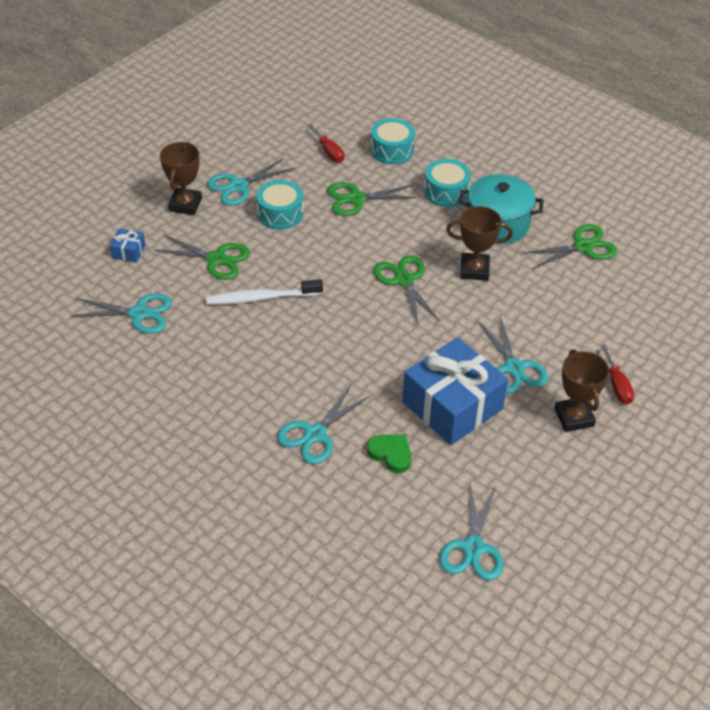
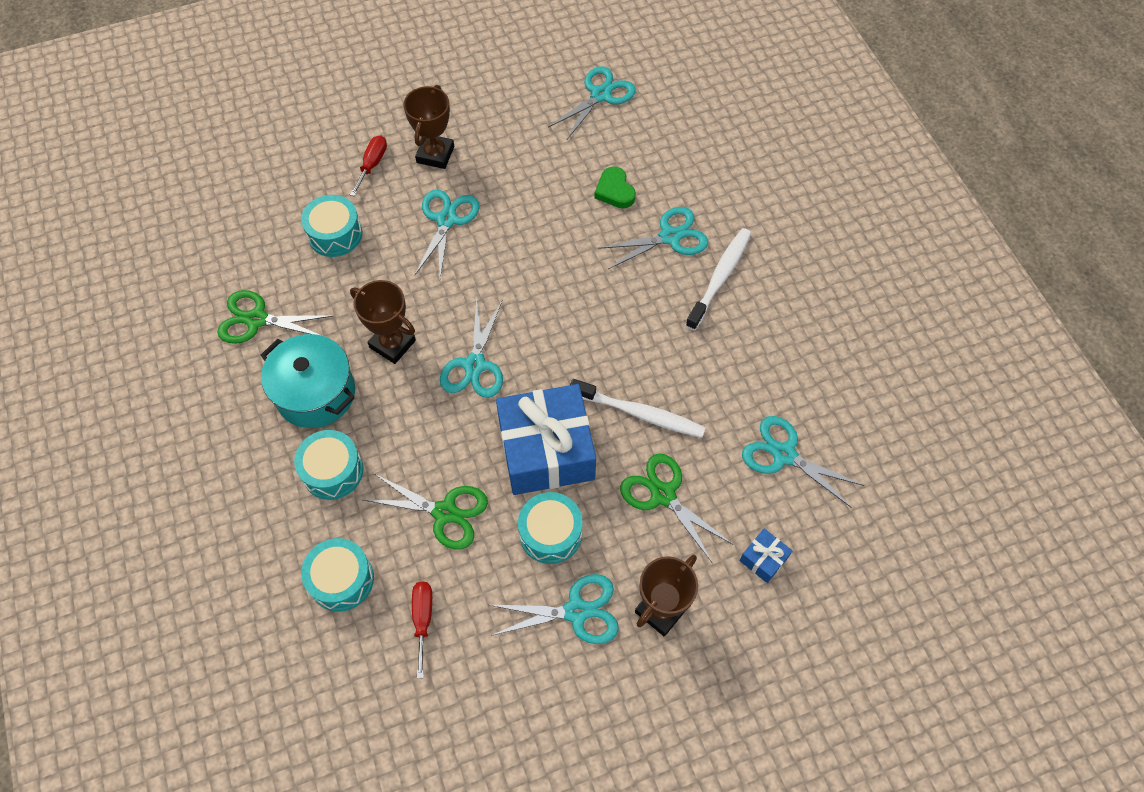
camera: 150 degrees left, 15 degrees up
green scissors [373,255,440,327] -> turquoise scissors [440,297,503,398]
blue gift [402,337,508,445] -> blue gift moved to [496,384,596,495]
none -> turquoise drum [301,195,362,257]
none -> white toothbrush [685,228,751,331]

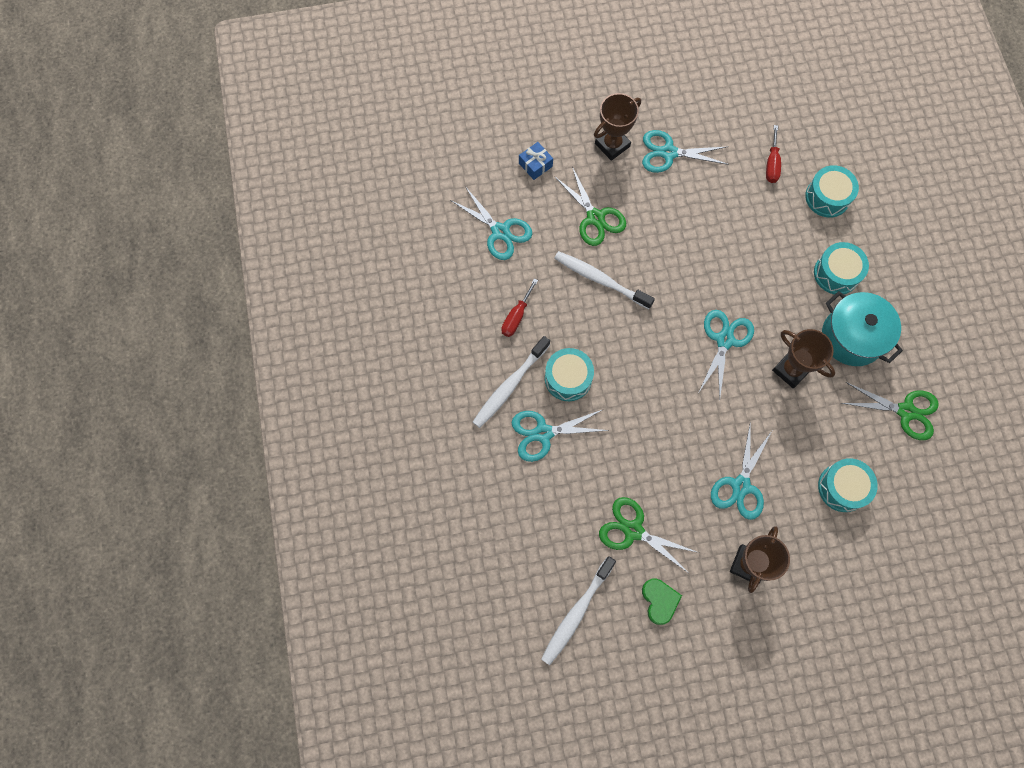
camera: 170 degrees left, 10 degrees up
red screwdriver [350,135,387,197] -> red screwdriver moved to [501,278,538,337]
green scissors [364,474,488,550] -> green scissors moved to [599,497,699,572]
blue gift [496,384,596,495] -> none
turquoise drum [518,492,583,564] -> turquoise drum moved to [545,348,594,401]
turquoise scissors [548,66,636,141] -> white toothbrush [541,556,616,665]
green heart [594,166,636,208] -> green heart moved to [642,579,682,625]

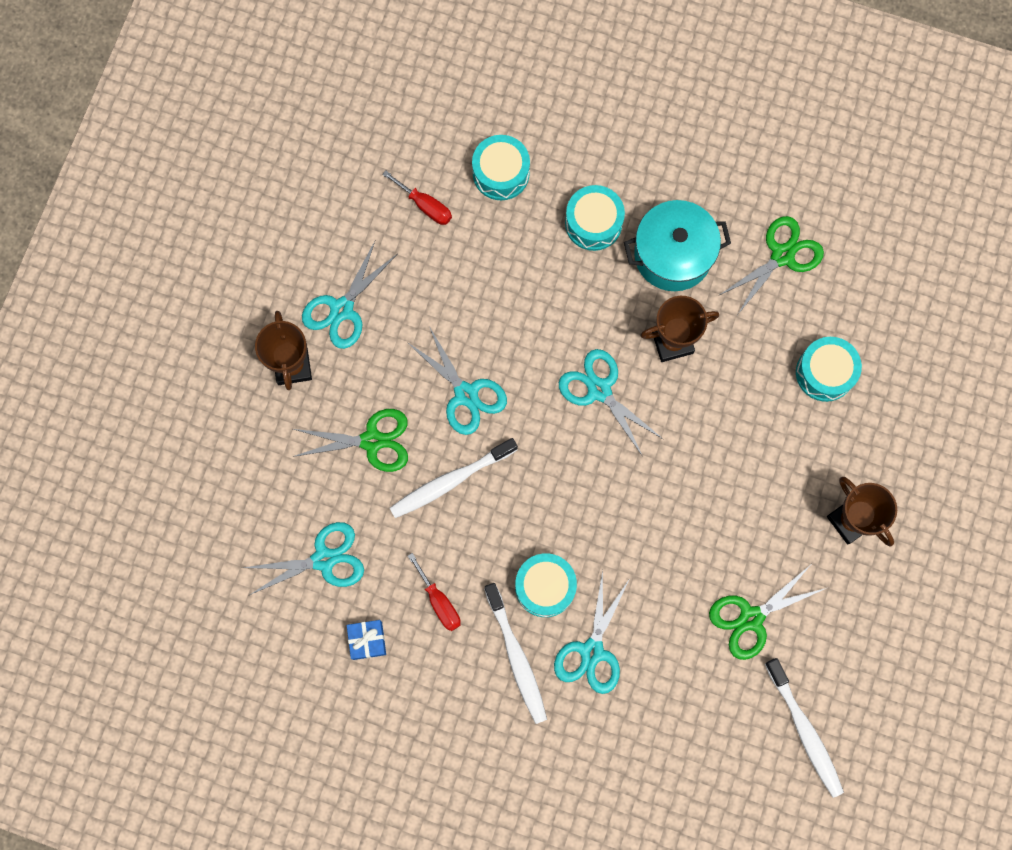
camera: 60 degrees left, 5 degrees up
blue gift [519,142,553,180] -> blue gift moved to [347,620,386,660]
green heart [642,579,682,625] -> none
turquoise scissors [711,425,772,520] -> turquoise scissors moved to [407,326,507,435]

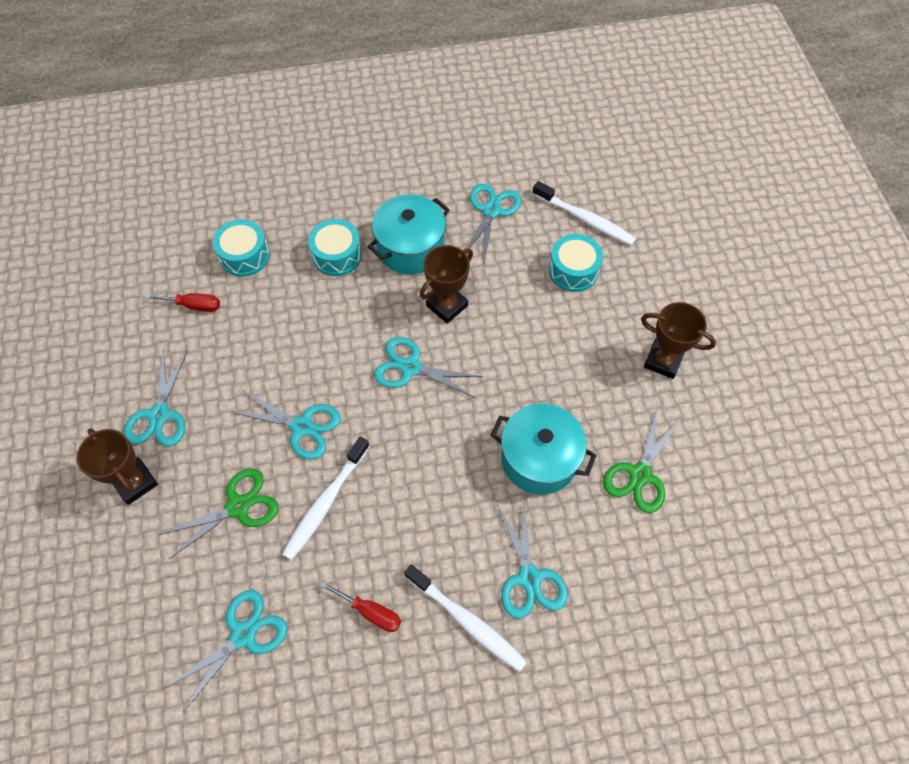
camera: 30 degrees left, 15 degrees down
blue gift [347,620,386,660] -> none
turquoise drum [515,553,577,617] -> none
green scissors [718,216,824,314] -> turquoise scissors [466,184,521,262]
white toothbrush [765,658,844,798] -> white toothbrush moved to [533,181,636,246]
none -> turquoise pot [491,403,597,495]

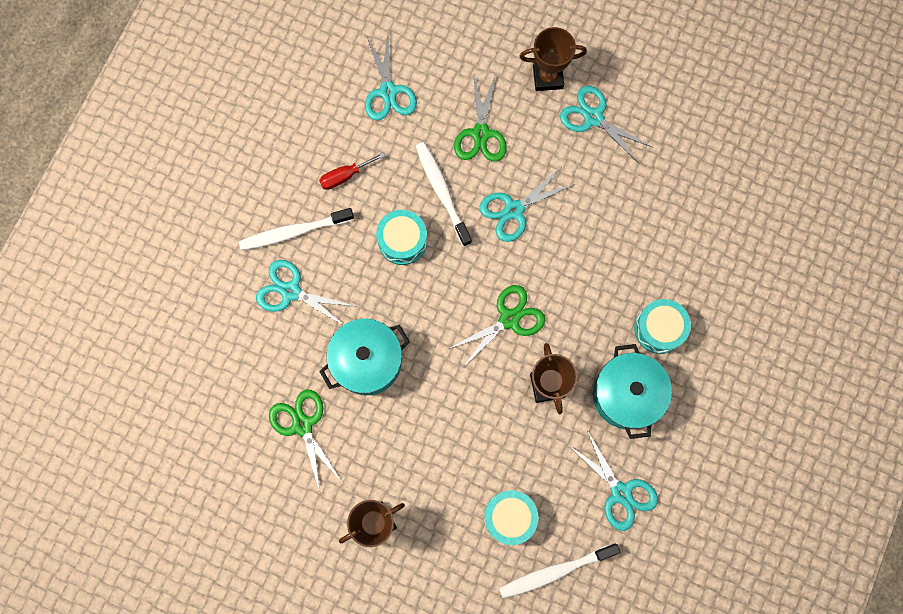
camera: 125 degrees right, 15 degrees up
red screwdriver [145,293,220,312] -> none
turquoise drum [213,219,270,277] -> turquoise drum moved to [376,210,427,265]
turquoise scissors [374,337,483,398] -> green scissors [449,285,545,367]

